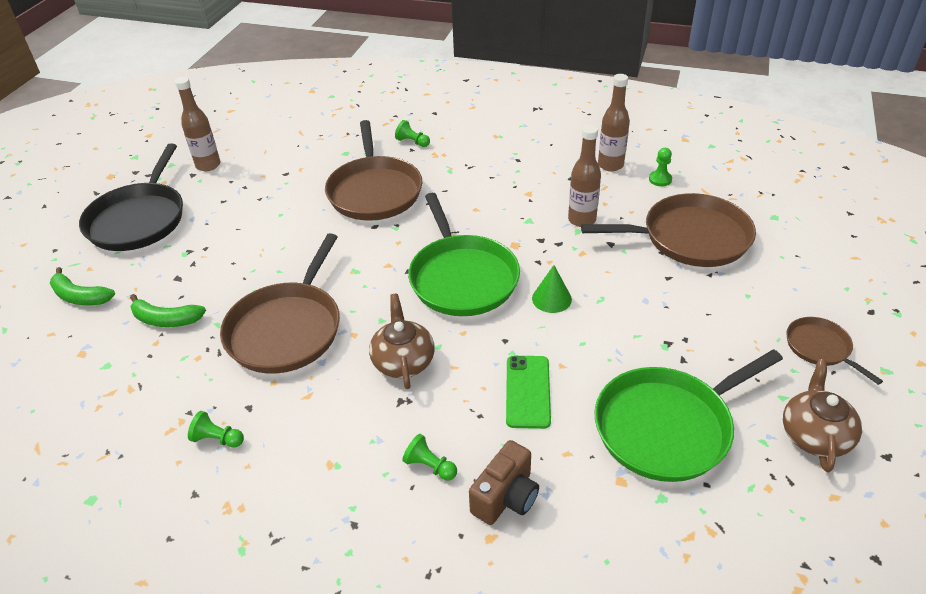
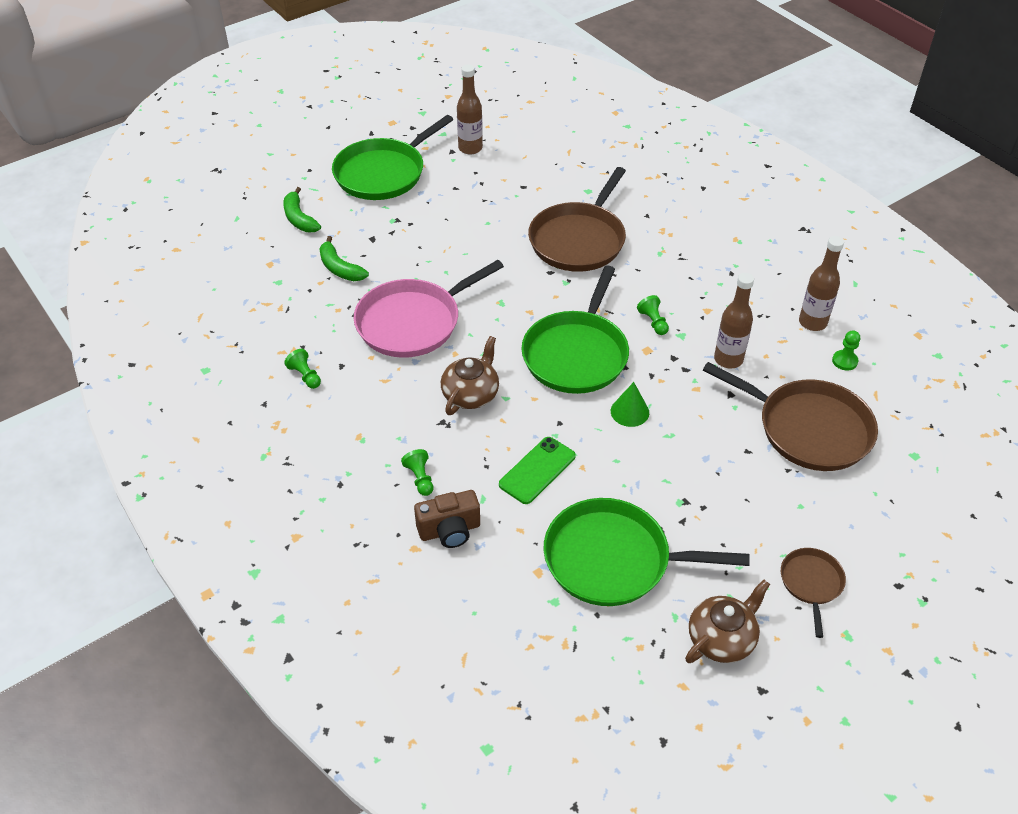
camera: 35 degrees right, 5 degrees up
black pan [79,143,183,251] -> green pan [332,115,453,200]
brown pan [220,233,340,374] -> pink pan [354,260,504,358]
green pawn [395,120,430,147] -> green pawn moved to [637,295,669,335]

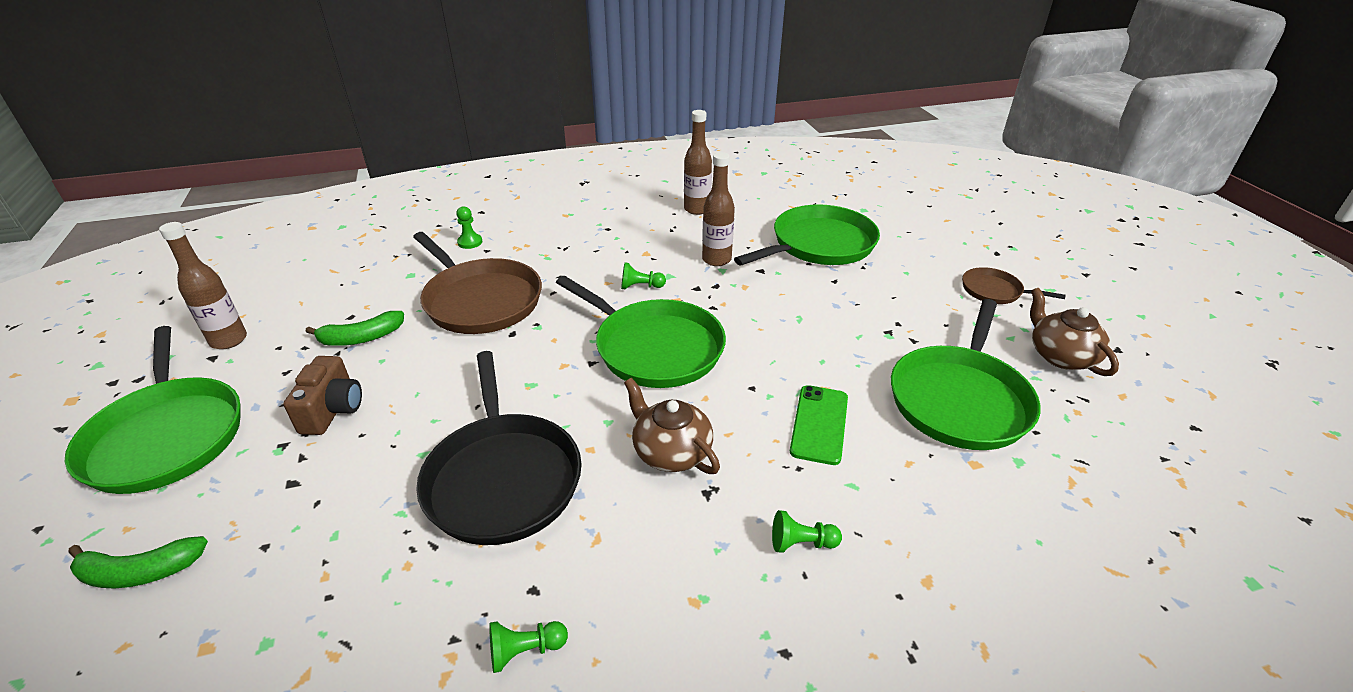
camera: 70 degrees left, 10 degrees down
green banana [319,236,369,281] -> green banana moved to [305,311,404,346]
pink pan [354,260,504,358] -> black pan [416,351,582,545]
brown camera [414,490,480,548] -> brown camera moved to [283,356,362,435]
green phone [499,437,576,504] -> green phone turned 45 degrees clockwise [790,385,848,465]
green cone [611,382,649,427] -> none
brown pan [703,362,878,471] -> green pan [734,205,880,266]
green pawn [832,330,860,371] -> green pawn moved to [456,206,482,249]

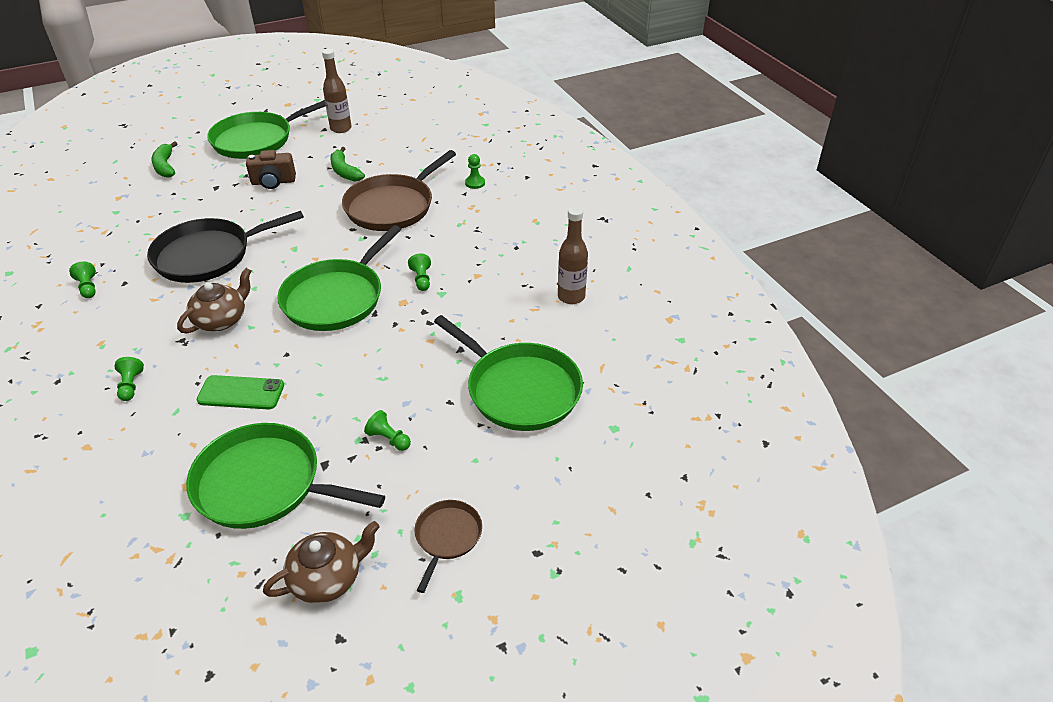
camera: 80 degrees right, 5 degrees up
brown bottle [702,152,735,266] -> none
none -> green pawn [364,410,411,451]

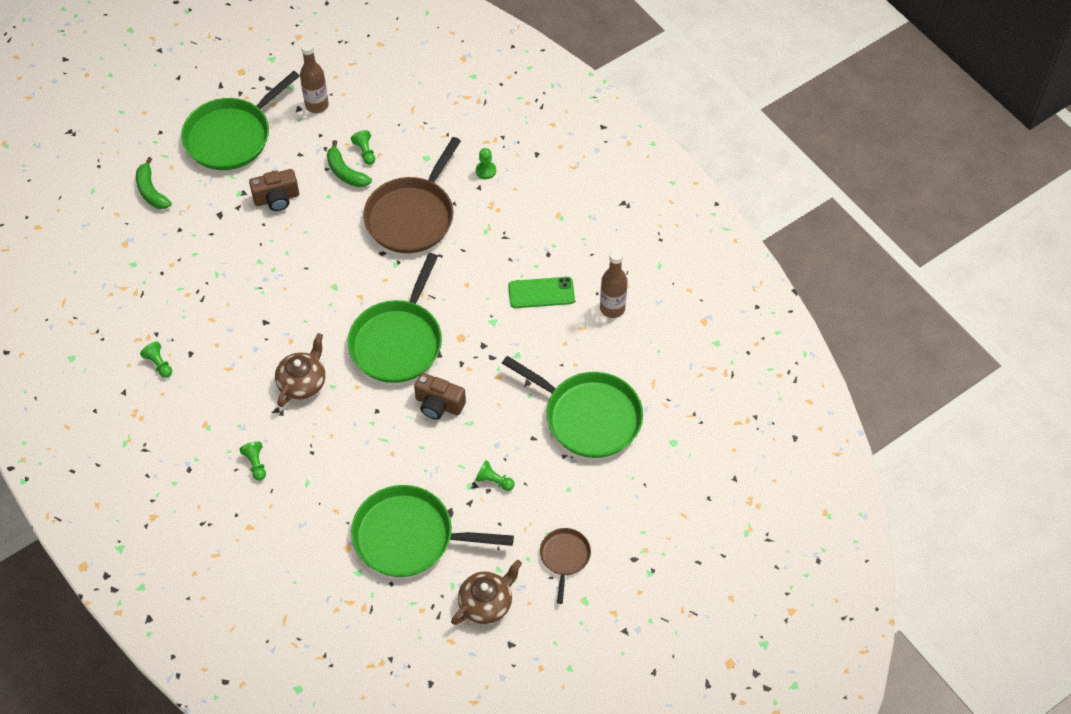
camera: 10 degrees left, 15 degrees up
black pan [147,211,304,283] -> none
green phone [197,375,284,409] -> green phone moved to [508,277,575,308]
green pawn [408,254,431,291] -> green pawn moved to [351,130,375,165]
none -> brown camera [414,373,466,420]

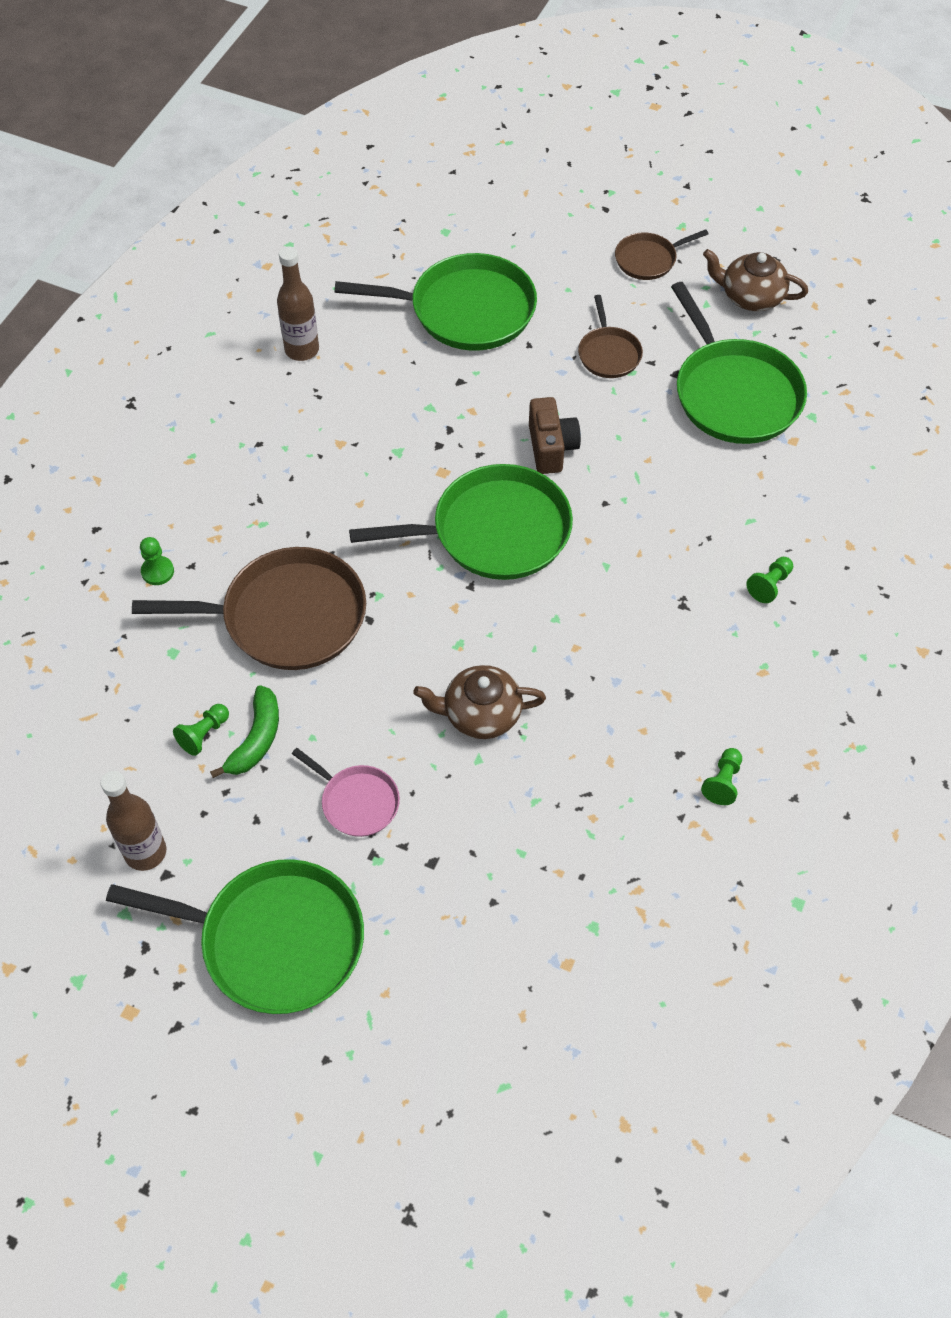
camera: 120 degrees left, 0 degrees up
green banana [136,157,172,209] -> none
brown camera [249,169,299,211] -> pink pan [292,748,400,837]
brown teapot [275,333,325,407] -> brown teapot moved to [413,665,546,739]
green pawn [475,460,515,491] -> brown pan [578,295,643,378]
green pan [502,356,643,458] -> green pan turned 90 degrees clockwise [334,253,537,351]
green phone [508,277,575,308] -> none

